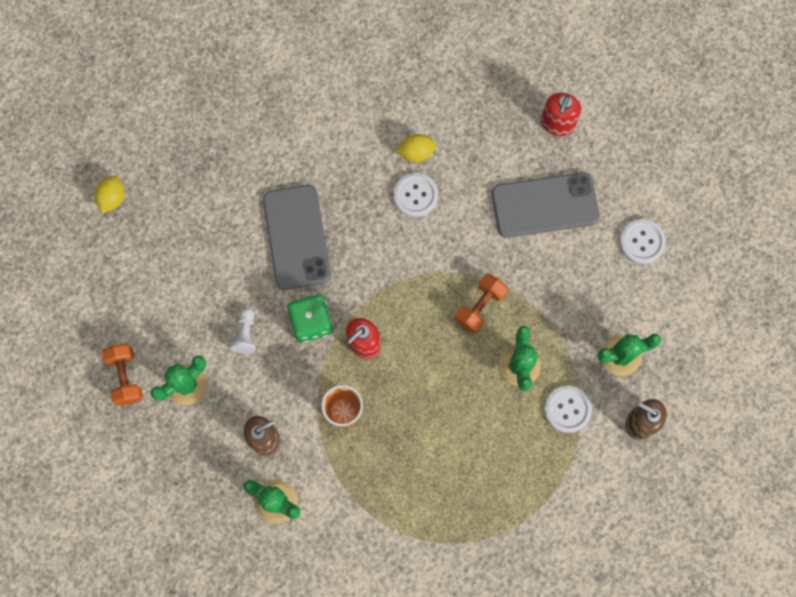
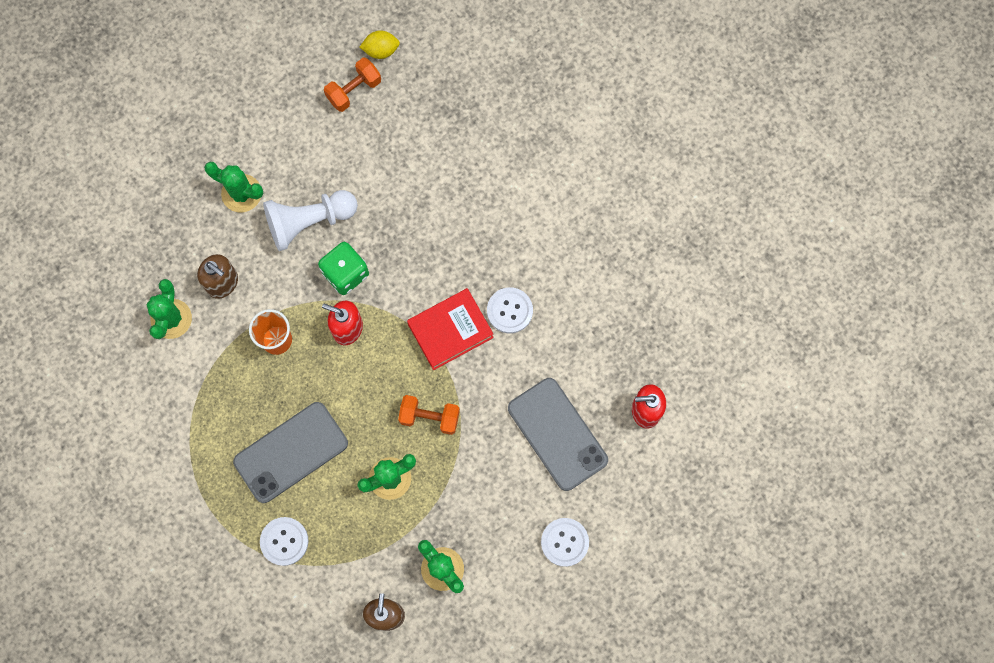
camera: 65 degrees right, 0 degrees up
orange dumbbell [102,344,143,406] -> orange dumbbell moved to [324,58,381,112]
white pawn [230,308,256,354] -> white pawn [263,190,358,251], size x2.05
grey phone [263,185,331,290] -> grey phone moved to [233,402,348,503]
yellow lemon [396,134,437,162] -> none
white button [544,386,592,433] -> white button moved to [260,517,308,566]
none -> red book [407,288,494,370]

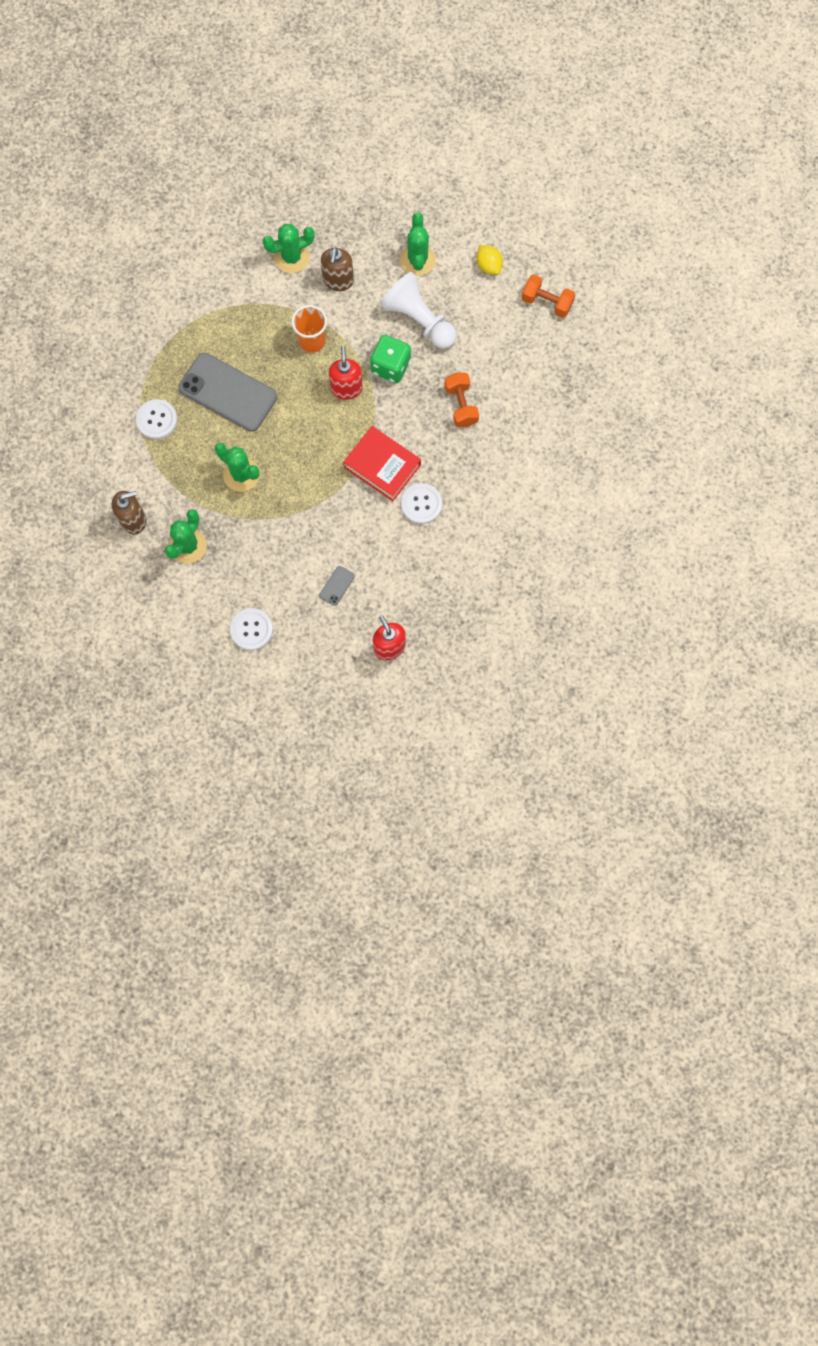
camera: 65 degrees right, 0 degrees up
yellow lemon [360,30,400,59] -> yellow lemon moved to [476,245,503,275]
orange dumbbell [398,395,460,435] -> orange dumbbell moved to [444,373,479,427]
grey phone [508,378,608,491] -> grey phone [319,566,355,606], size x0.41

